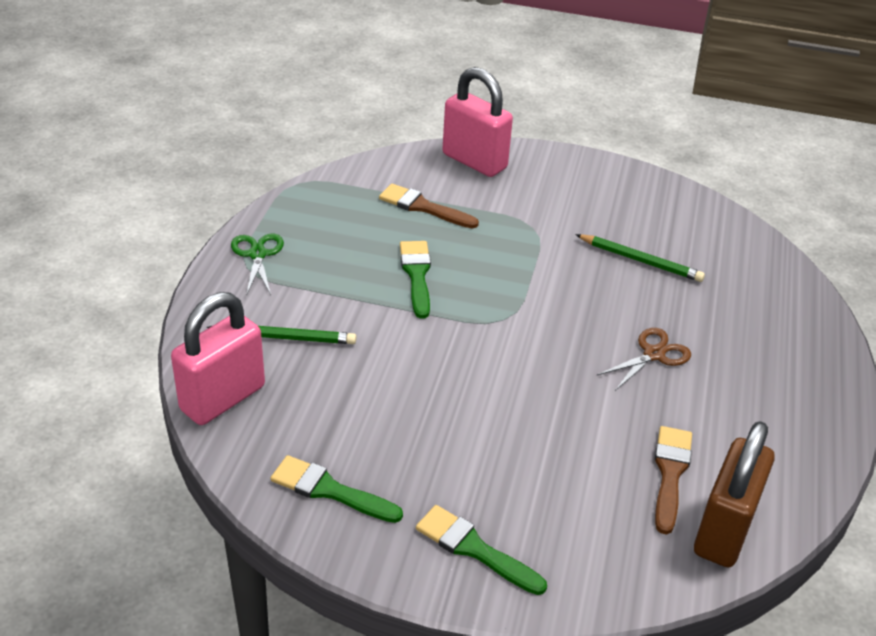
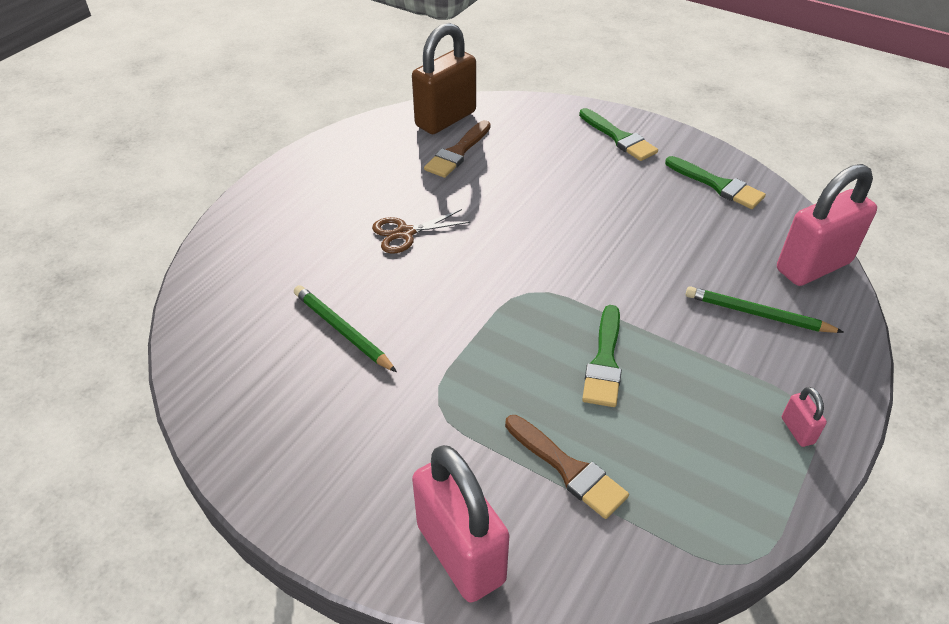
camera: 160 degrees left, 5 degrees up
green scissors [231,234,284,296] -> pink padlock [782,387,827,447]

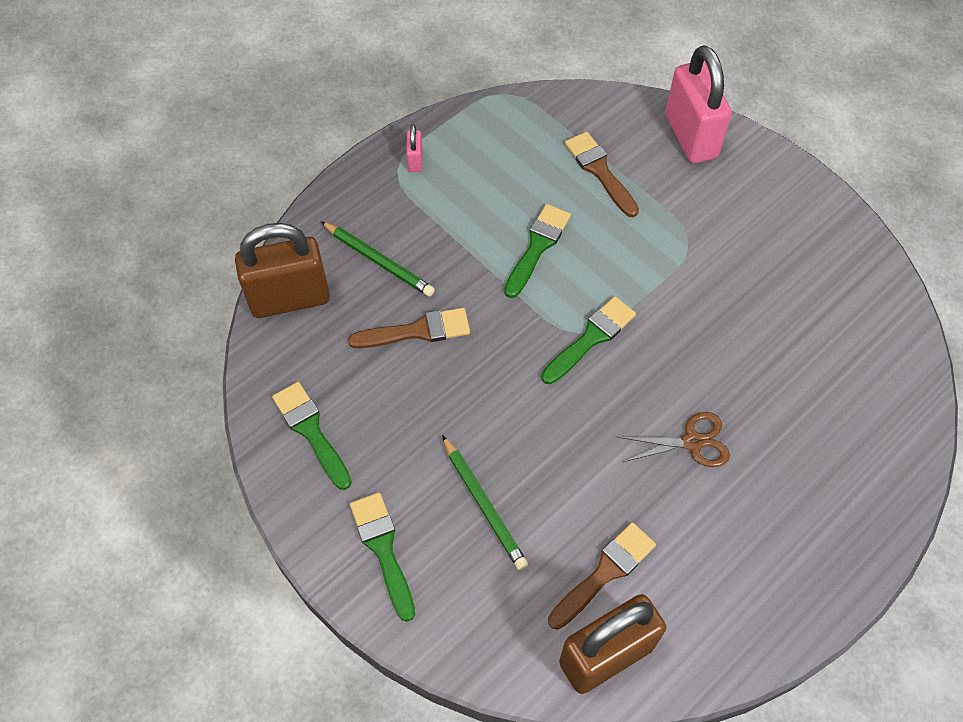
camera: 165 degrees left, 15 degrees up
green pencil [294,285,397,372] -> green pencil moved to [442,435,528,571]
pink padlock [777,164,877,286] -> brown padlock [235,223,330,318]
none -> brown brush [348,308,470,348]
none -> green brush [541,296,636,384]

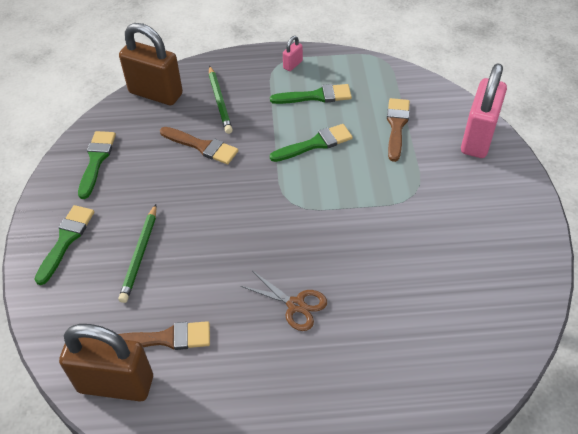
camera: 40 degrees right, 10 degrees down
green brush [541,296,636,384] -> green brush moved to [270,84,352,104]

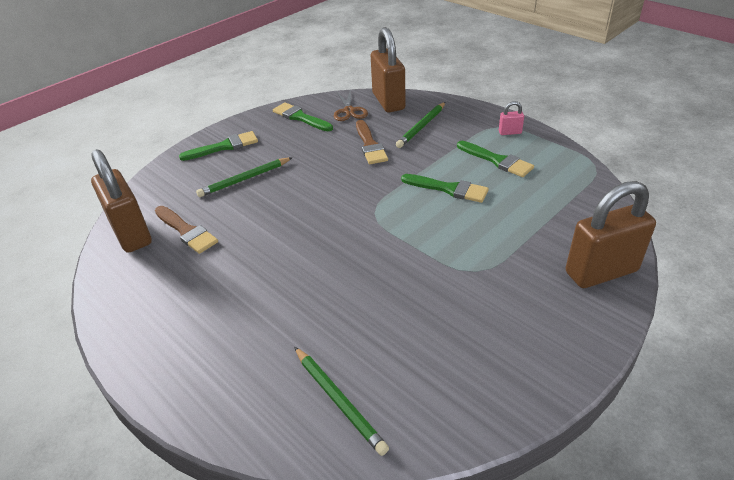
camera: 50 degrees right, 10 degrees down
green brush [78,131,116,199] -> green brush turned 105 degrees counterclockwise [273,102,333,131]
brown scissors [241,271,327,331] -> brown scissors moved to [334,89,368,121]
brown brush [387,98,410,162] -> none
pink padlock [461,63,507,158] -> brown padlock [566,181,656,288]
none -> green pencil [294,347,389,456]

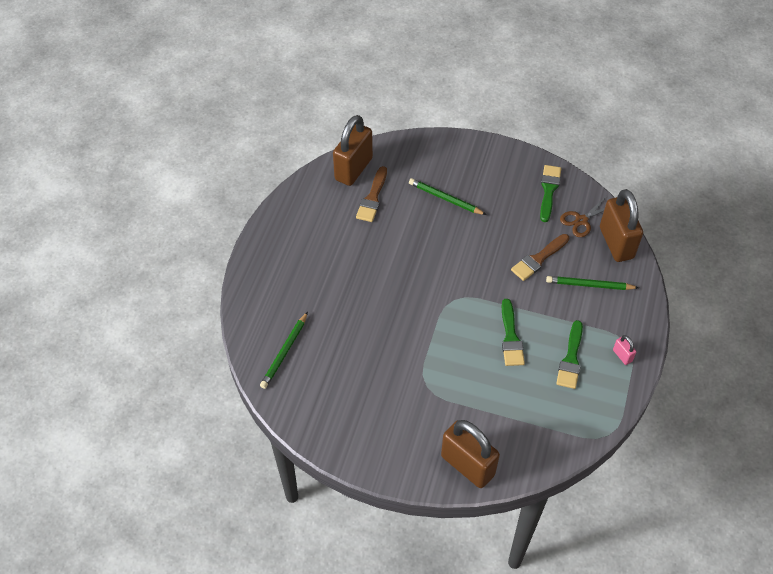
camera: 60 degrees right, 15 degrees up
green brush [179,131,258,161] -> none
brown padlock [371,27,406,112] -> brown padlock turned 60 degrees counterclockwise [600,189,643,262]

